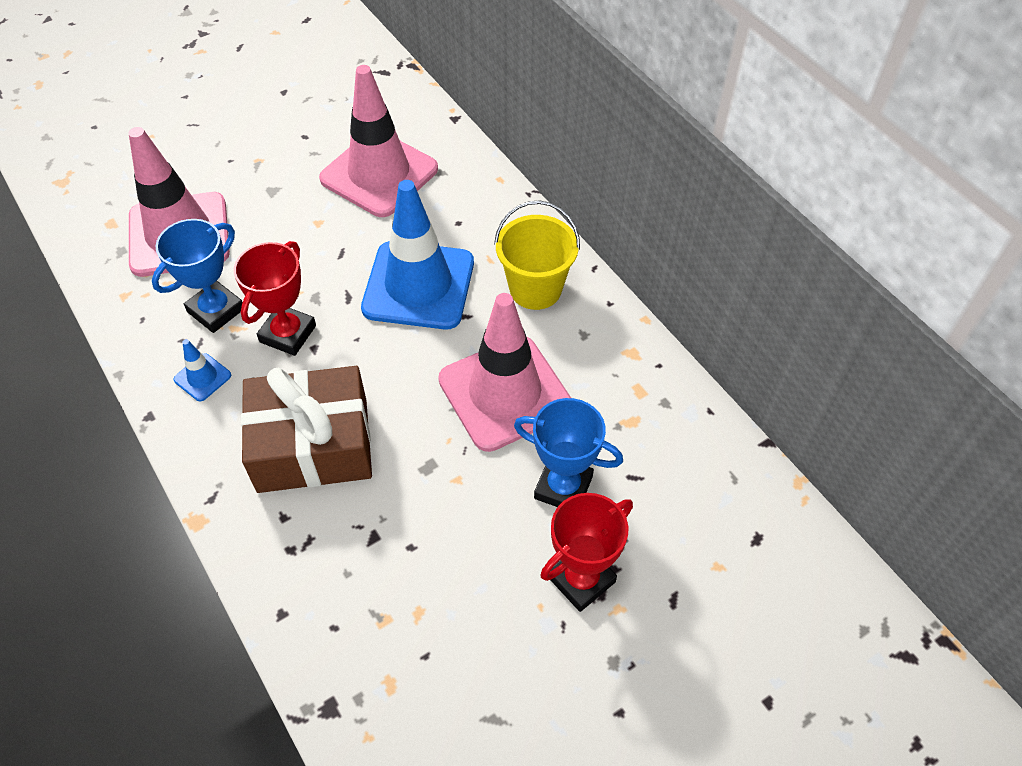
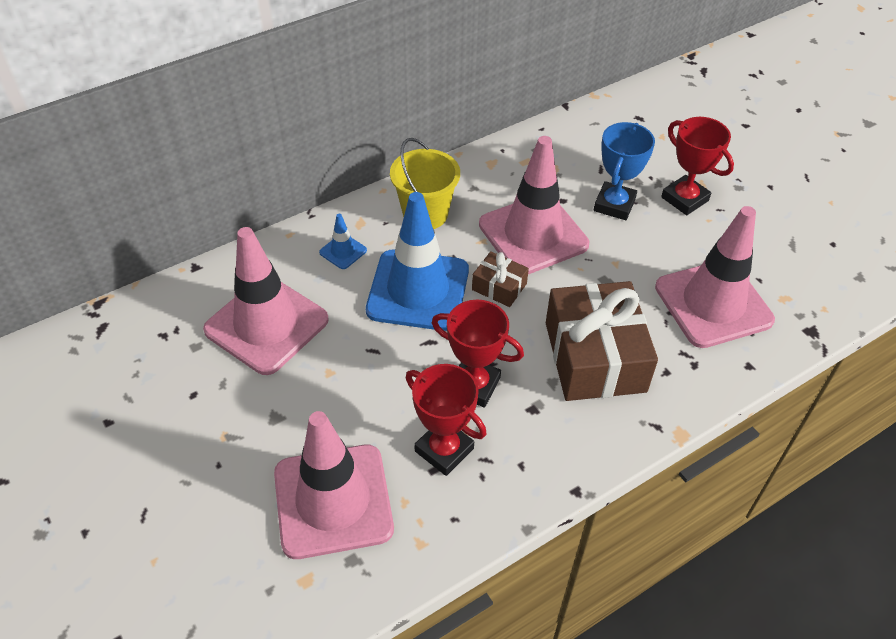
camera: 90 degrees left, 5 degrees down
blue trophy [152,219,242,333] -> red trophy [406,364,486,476]
blue traffic cone [174,339,231,401] -> blue traffic cone moved to [319,214,367,269]
none -> brown gift [472,251,529,307]
none -> pink traffic cone [655,206,775,348]

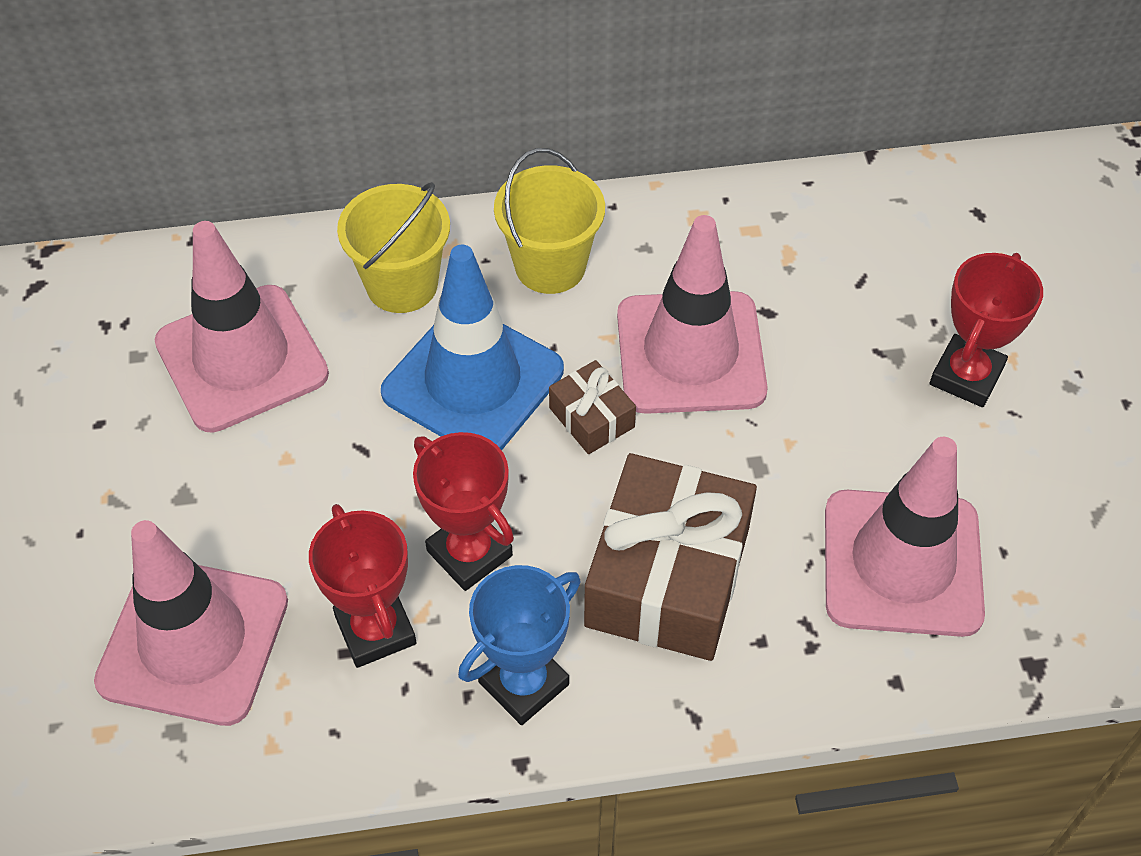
camera: 25 degrees right, 5 degrees up
blue traffic cone [319,214,367,269] -> yellow bucket [337,182,450,313]
blue trophy [594,122,655,220] -> blue trophy moved to [458,565,581,725]
red trophy [661,117,734,215] -> red trophy turned 45 degrees clockwise [930,253,1043,407]

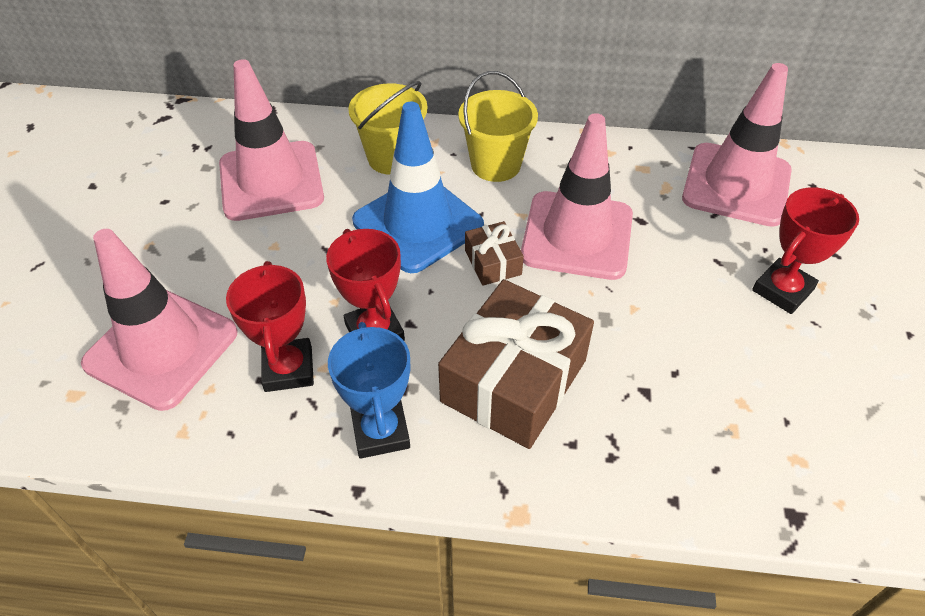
camera: 15 degrees right, 5 degrees down
blue trophy [458,565,581,725] -> blue trophy turned 75 degrees counterclockwise [328,322,410,459]
pink traffic cone [825,437,985,637] -> pink traffic cone moved to [682,63,792,227]

